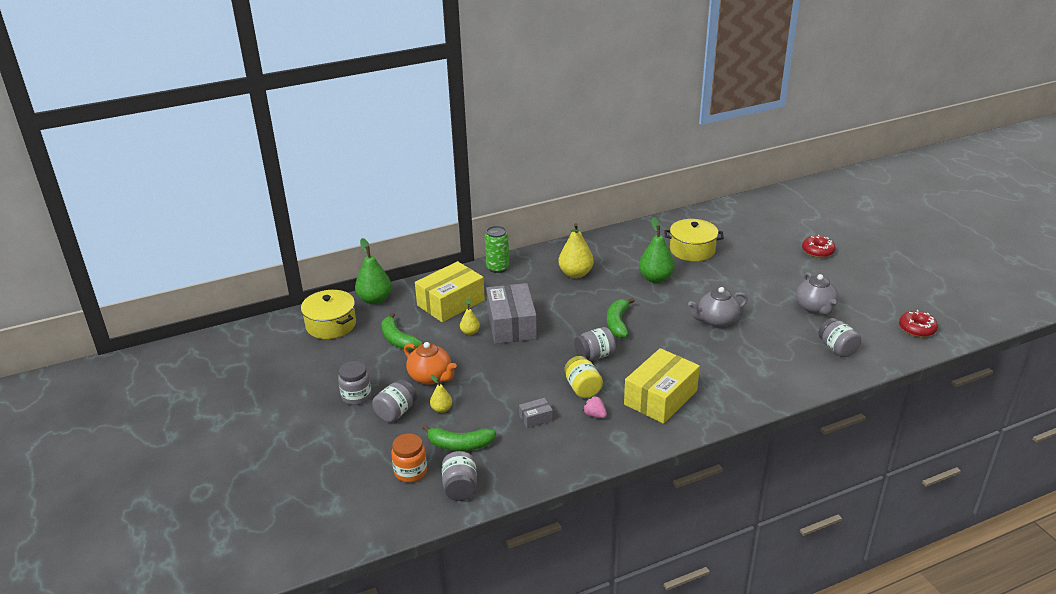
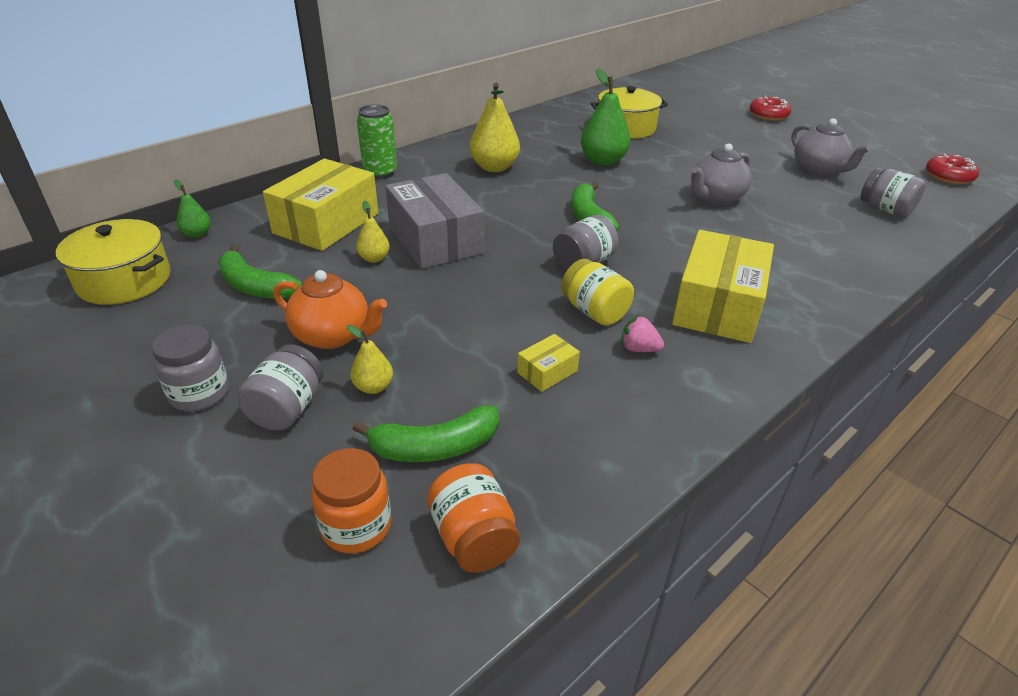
camera: 20 degrees left, 5 degrees up
green pear [355,238,392,305] -> green pear [174,179,211,238], size x0.53
grey jar [442,451,477,501] -> orange jar [427,463,520,573]
grey box [519,398,553,428] -> yellow box [517,334,580,392]

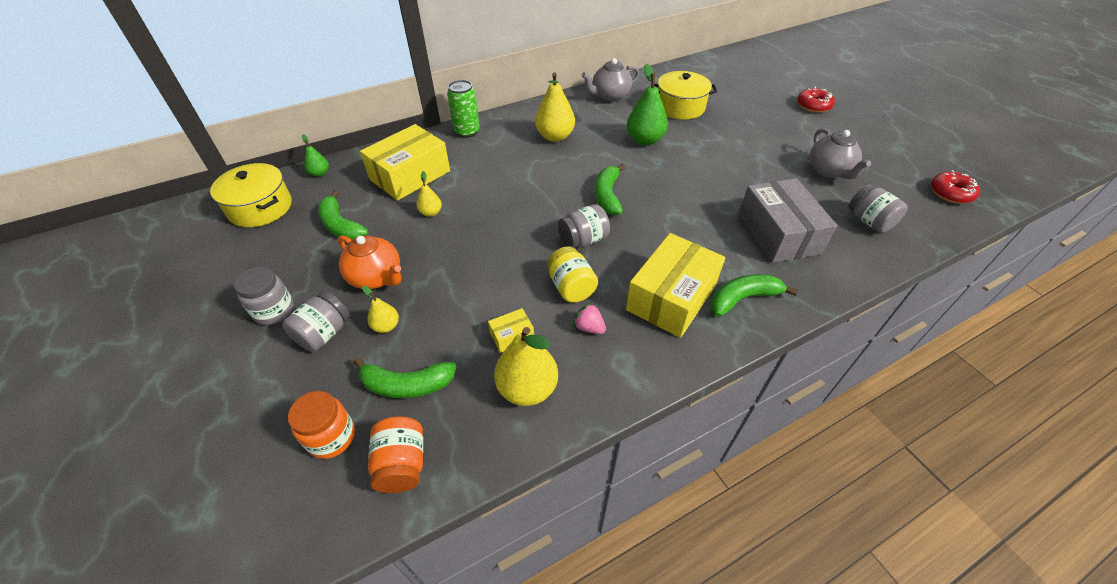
camera: 15 degrees right, 10 degrees up
grey box [385,173,484,269] -> grey box moved to [738,178,838,263]
grey teapot [691,143,752,205] -> grey teapot moved to [582,58,639,102]
none -> yellow pear [494,327,558,406]
none -> green banana [711,274,798,317]

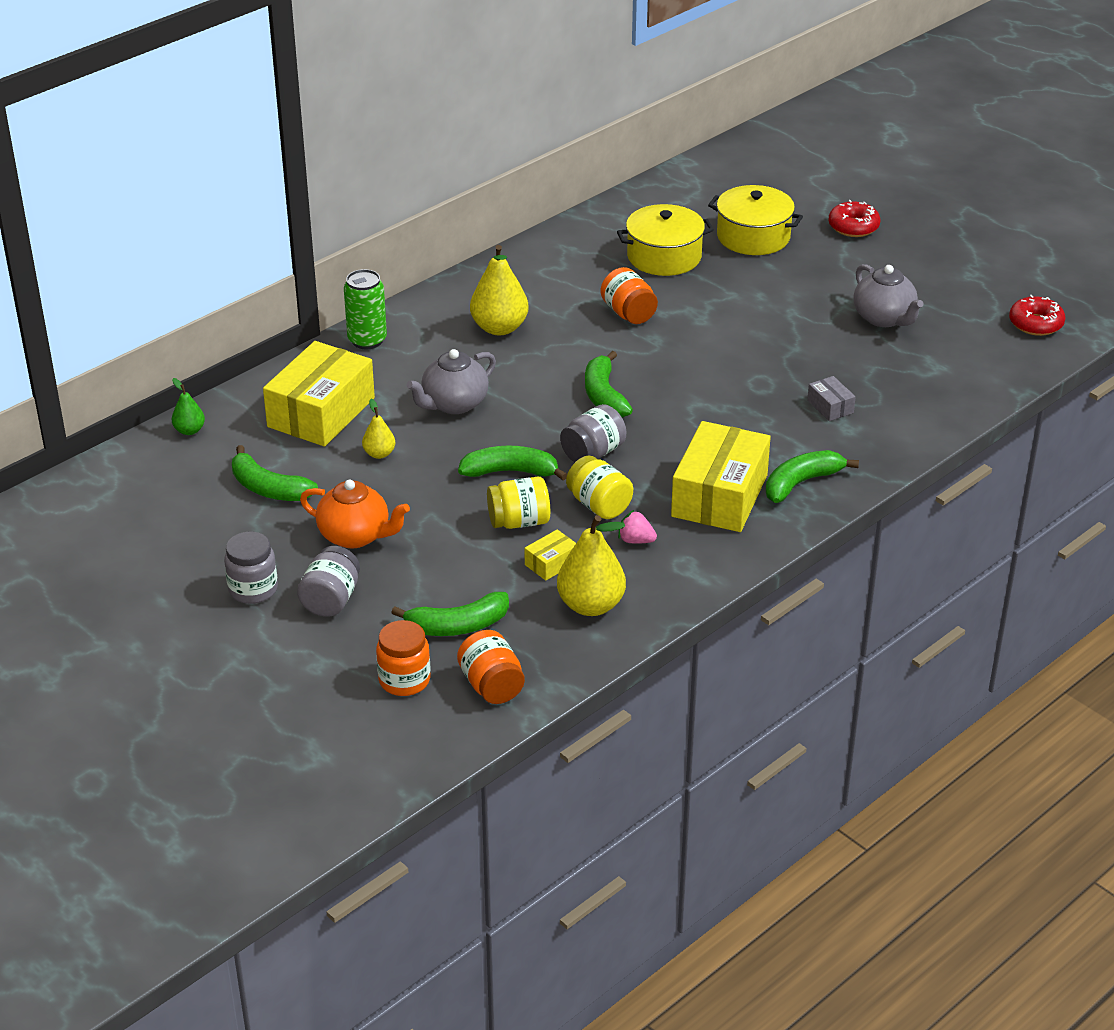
camera: 15 degrees left, 10 degrees down
yellow pot [210,163,292,227] -> yellow pot moved to [708,185,803,255]
yellow pear [362,286,399,333] -> none
grey teapot [582,58,639,102] -> grey teapot moved to [406,349,496,414]
green pear [627,64,668,145] -> orange jar [601,267,658,324]
grey box [738,178,838,263] -> grey box [807,376,856,421], size x0.43
grey jar [849,184,908,233] -> none
none -> green banana [458,445,567,481]
none -> yellow jar [487,477,550,529]

